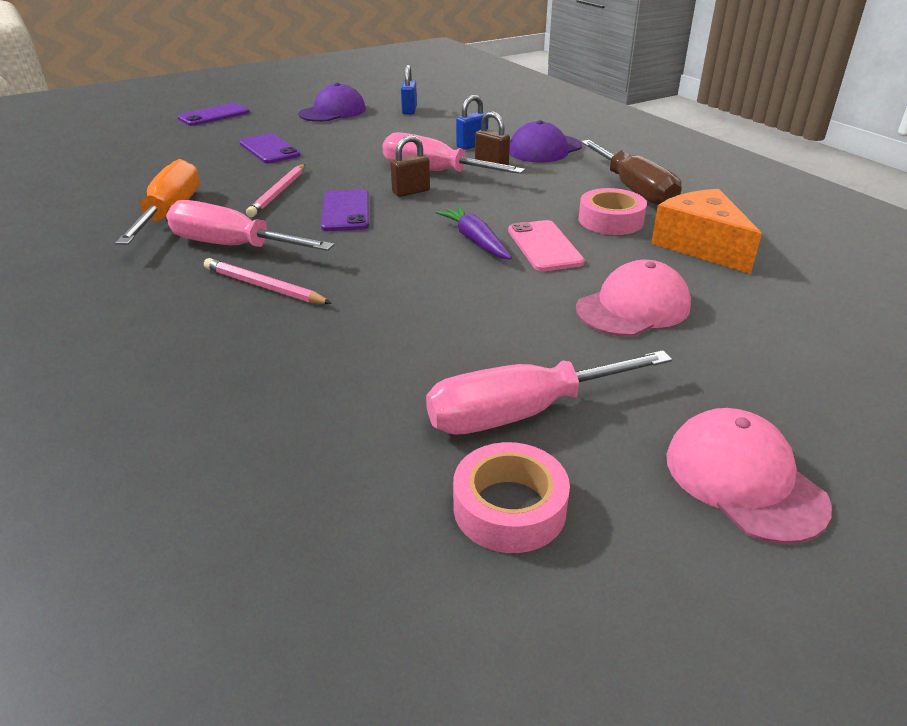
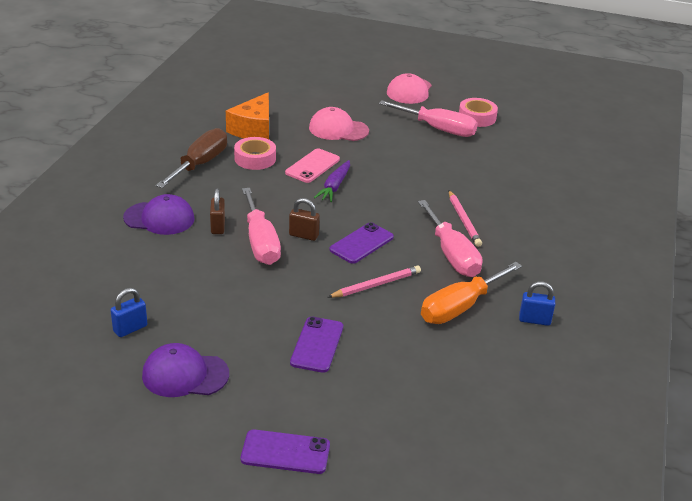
camera: 135 degrees left, 0 degrees up
blue padlock [456,95,488,150] -> blue padlock moved to [519,281,555,326]

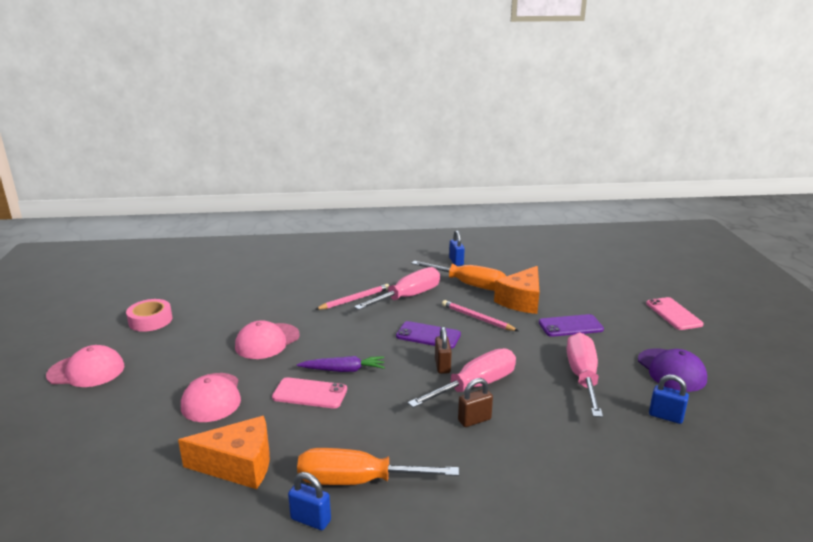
camera: 110 degrees left, 10 degrees down
purple cap [123,194,195,235] -> none
brown screwdriver [156,128,227,188] -> orange screwdriver [297,448,459,485]
pink tape [234,137,276,170] -> none
purple phone [241,429,330,474] -> pink phone [646,297,704,330]
pink screwdriver [379,101,478,137] -> pink screwdriver moved to [567,332,603,417]
none -> pink cap [235,320,300,359]
none -> blue padlock [288,472,331,530]
none -> orange cheese [494,266,540,314]

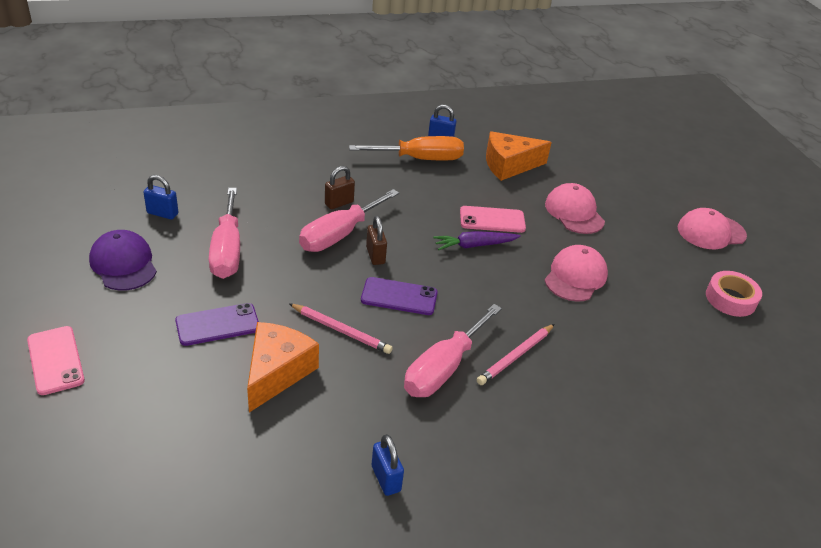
camera: 165 degrees right, 15 degrees up
orange screwdriver [411,261,506,291] -> none

